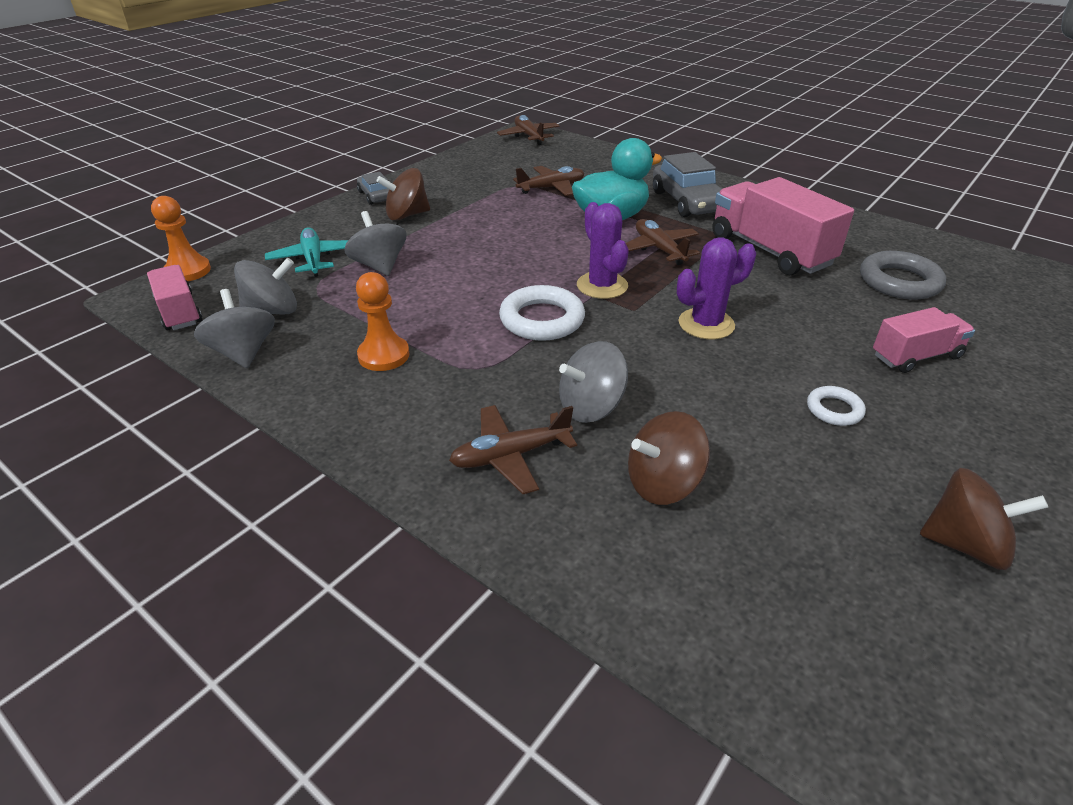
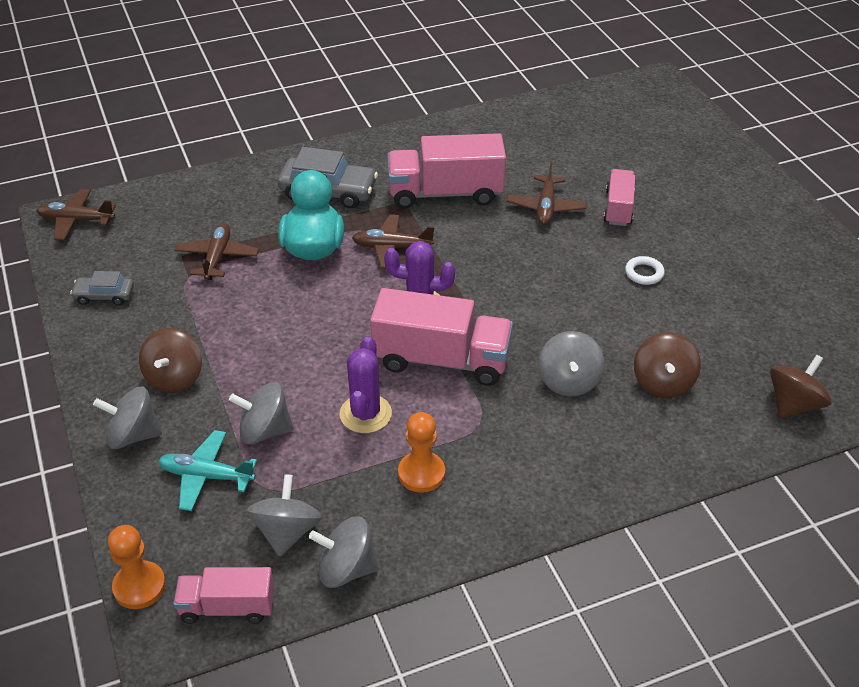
camera: 60 degrees left, 5 degrees up
grey car [357,172,389,205] -> grey car moved to [70,271,134,305]
brown plane [449,405,577,494] -> brown plane moved to [507,161,587,225]
white ring [499,285,585,341] -> pink truck [370,288,513,386]
purple cactus [677,238,756,339] -> purple cactus moved to [339,337,392,433]
grey ring [860,251,946,300] -> none
brown spinning top [920,468,1048,570] -> brown spinning top moved to [770,355,832,419]
none -> grey spinning top [93,387,162,449]

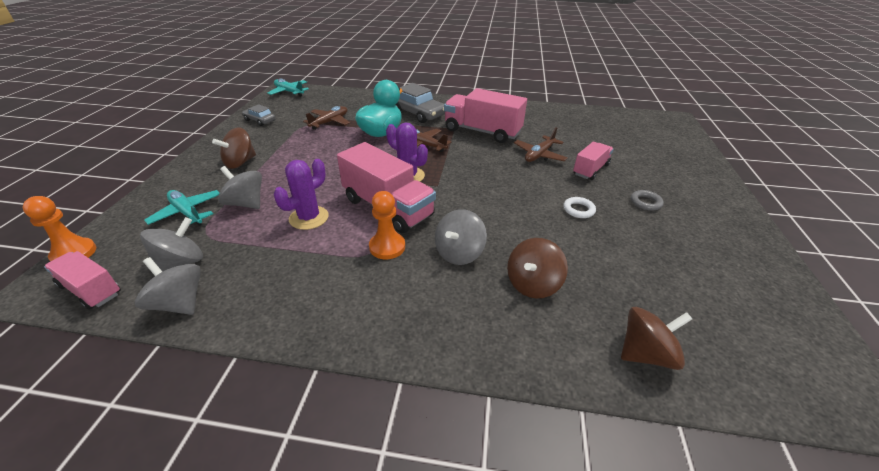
camera: 30 degrees right, 5 degrees down
brown plane [36,189,116,240] -> turquoise plane [267,78,309,97]
grey spinning top [93,387,162,449] -> none
orange pawn [398,412,445,493] -> orange pawn moved to [369,191,405,259]
none -> grey ring [631,190,664,211]

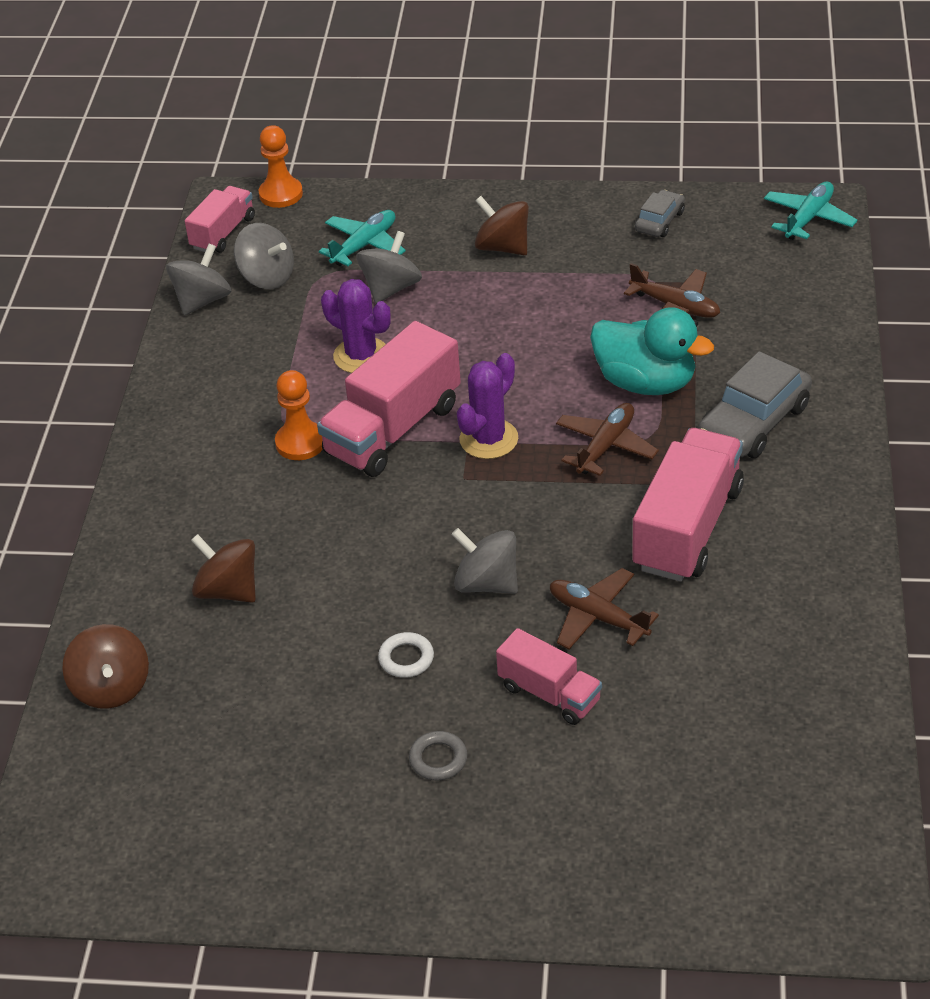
camera: 90 degrees right, 5 degrees up
grey spinning top [435,209,487,265] -> grey spinning top moved to [452,528,518,594]

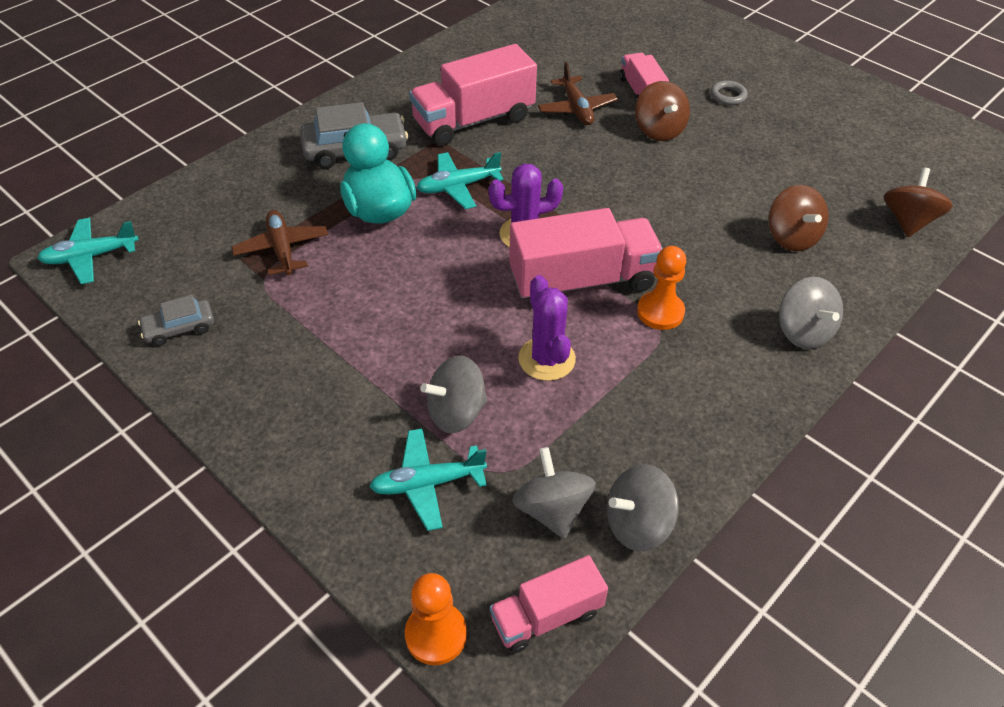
camera: 145 degrees left, 5 degrees up
white ring [378,632,434,678] -> none
grey spinning top [452,528,518,594] -> grey spinning top moved to [779,277,843,349]
brown spinning top [475,196,529,255] -> brown spinning top moved to [635,81,690,141]
brown plane [556,403,659,476] -> turquoise plane [416,152,504,209]

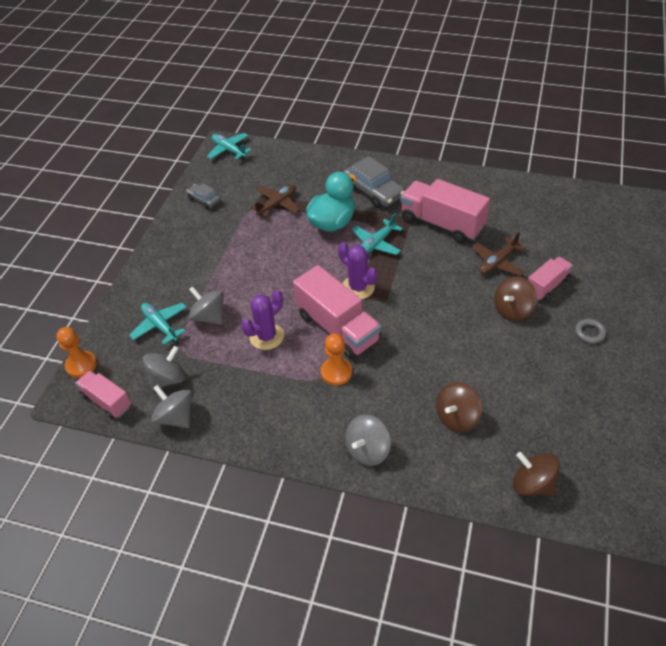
camera: 65 degrees right, 0 degrees up
turquoise plane [416,152,504,209] -> turquoise plane turned 90 degrees counterclockwise [352,213,403,255]
brown spinning top [884,168,953,237] -> brown spinning top turned 135 degrees counterclockwise [513,452,560,496]

